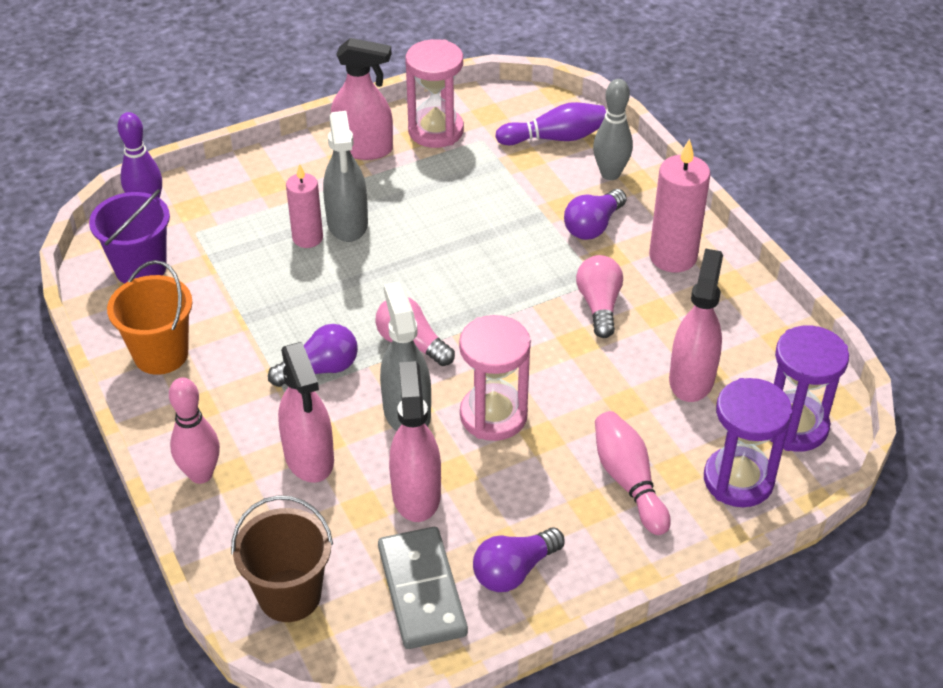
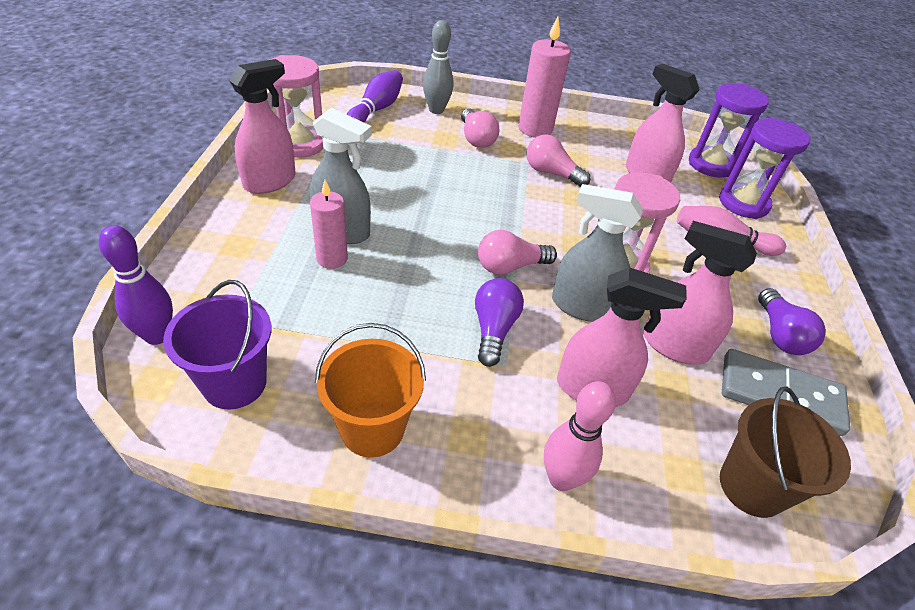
camera: 60 degrees left, 0 degrees up
purple light bulb [564,189,627,240] -> pink light bulb [461,108,499,148]

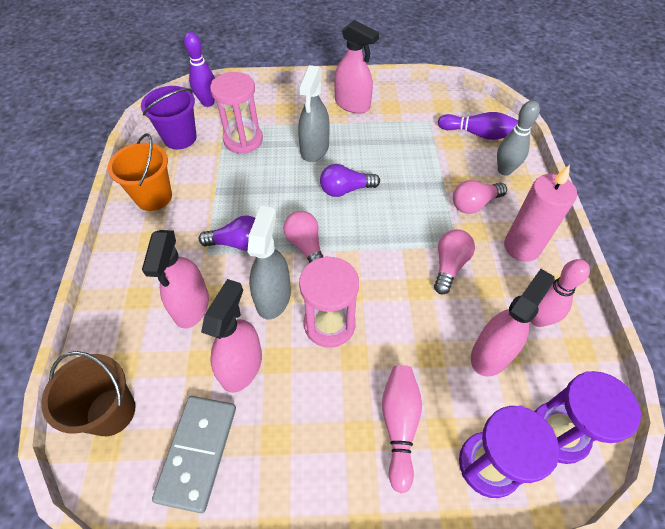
camera: 85 degrees right, 10 degrees up
pink hourglass [270,55,324,158] -> pink hourglass moved to [210,72,263,154]
pink candle [310,180,348,269] -> none
pink bowling pin [544,381,616,491] -> pink bowling pin moved to [530,259,590,327]
purple light bulb [758,288,826,355] -> purple light bulb moved to [320,164,380,197]

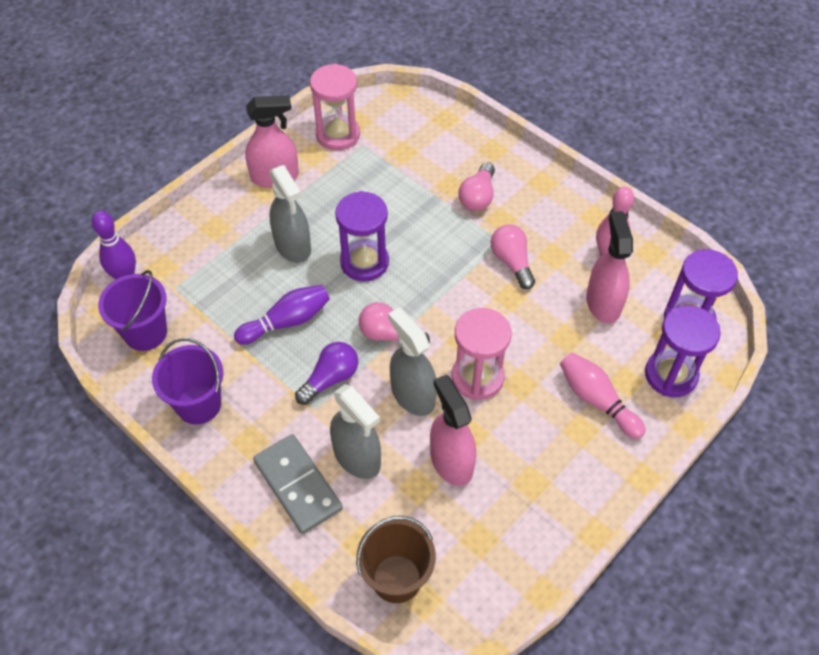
camera: 45 degrees left, 0 degrees up
orange bucket [108,133,172,211] -> purple bucket [152,338,223,424]
pink spray bottle [142,230,209,329] -> grey spray bottle [330,384,381,479]
grey domino [152,396,236,513] -> grey domino moved to [253,434,343,534]
pink hourglass [210,72,263,154] -> pink hourglass moved to [310,64,360,151]
purple light bulb [320,164,380,197] -> purple hourglass [335,191,389,282]
purple bowling pin [438,112,518,140] -> purple bowling pin moved to [234,285,330,345]
grey bowling pin [497,100,540,176] -> none
pink candle [504,165,577,262] -> none

